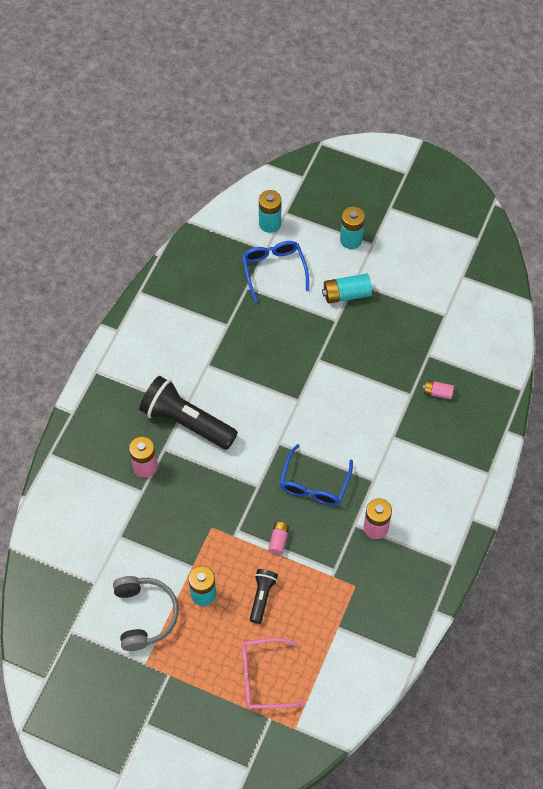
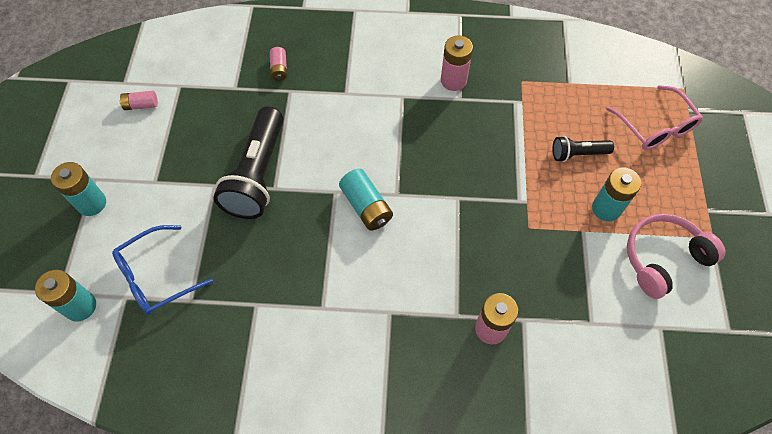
camera: 110 degrees left, 0 degrees up
grey headphones [113,576,179,651] -> pink headphones [627,214,726,299]
black flashlight [139,376,238,450] -> black flashlight moved to [213,106,283,219]
pink battery [268,522,289,555] -> pink battery moved to [120,91,158,110]
blue glasses [280,444,353,506] -> none
turquoise battery [322,274,372,304] -> turquoise battery moved to [339,169,393,231]

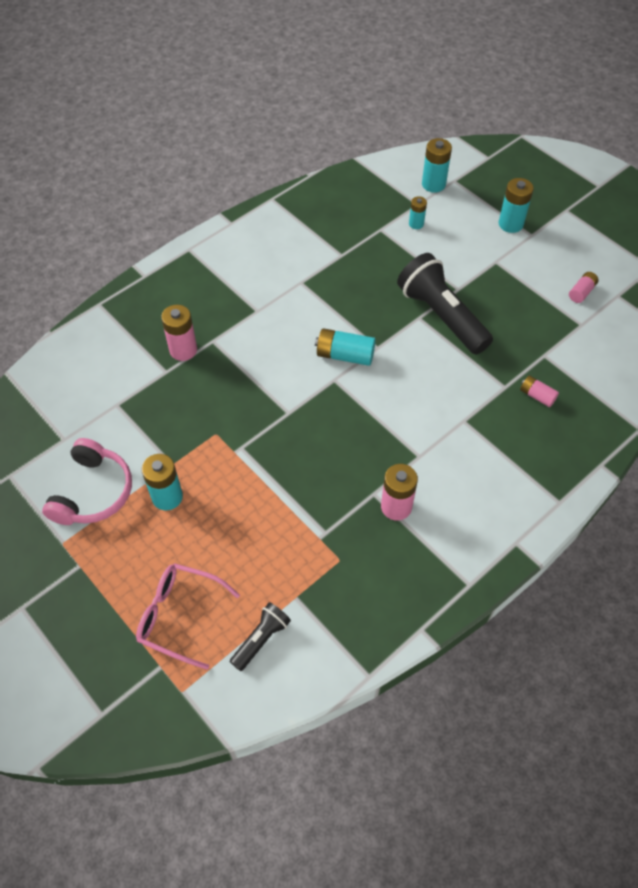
camera: 135 degrees right, 5 degrees down
blue glasses [112,225,213,315] -> turquoise battery [409,196,427,229]
black flashlight [552,136,614,162] -> black flashlight moved to [230,602,291,671]

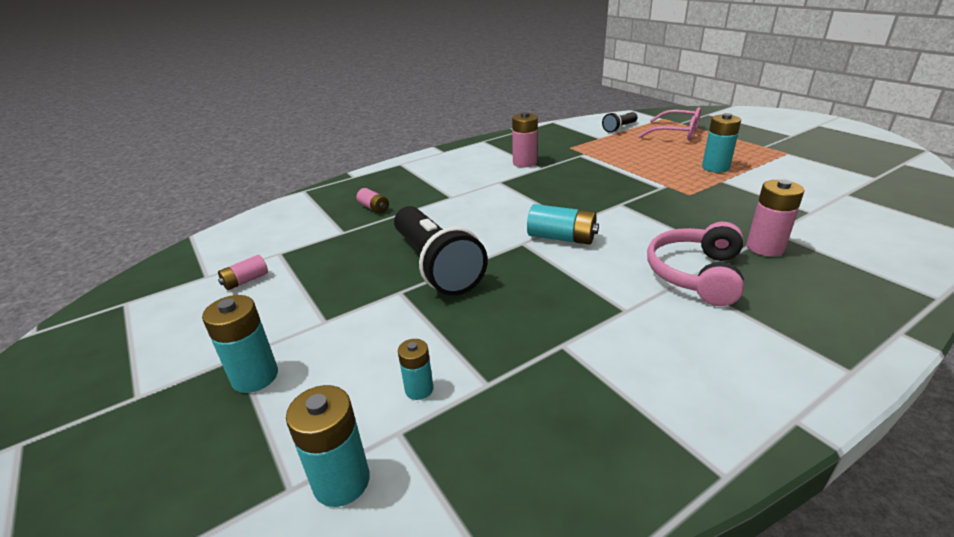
camera: 170 degrees left, 25 degrees down
pink headphones [42,438,132,525] -> pink headphones moved to [647,222,744,306]

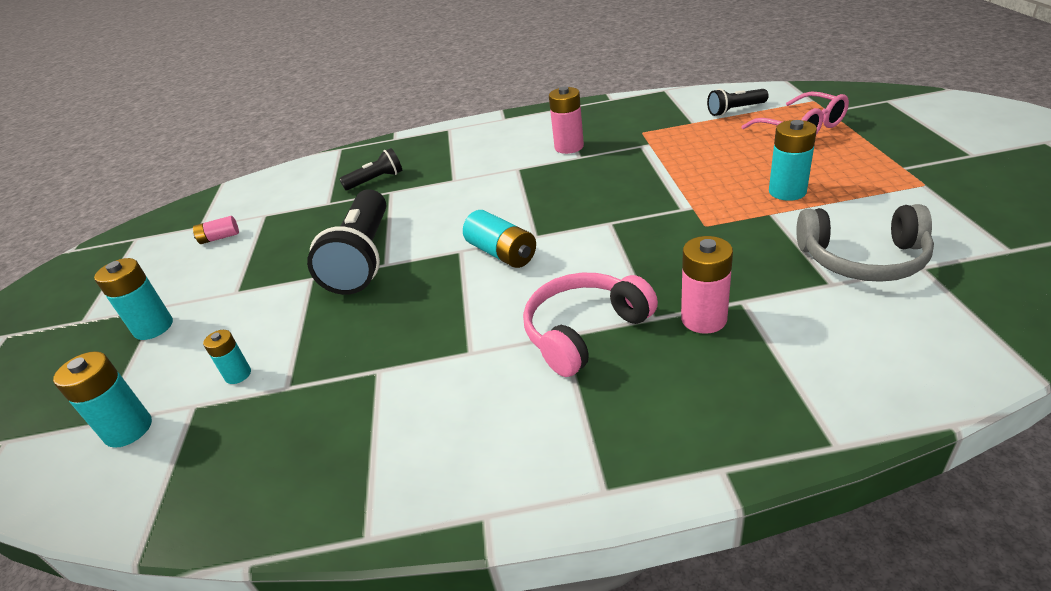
camera: 30 degrees right, 5 degrees up
pink battery [357,188,389,213] -> black flashlight [340,148,402,190]
none -> grey headphones [796,204,934,282]

